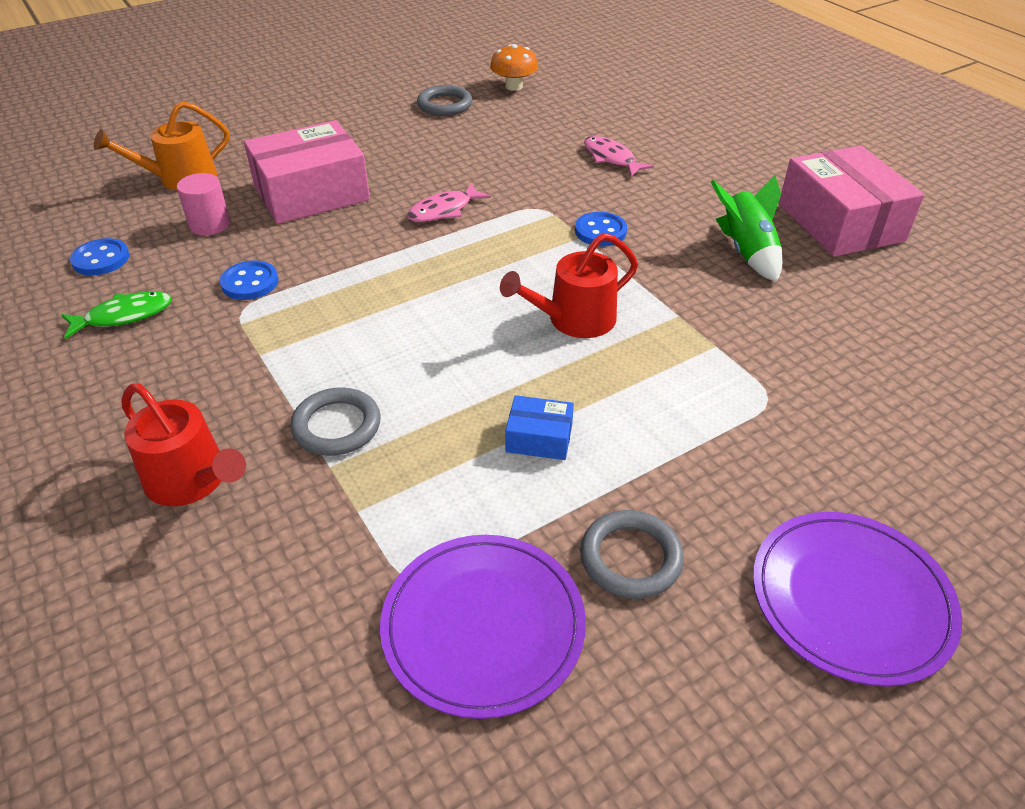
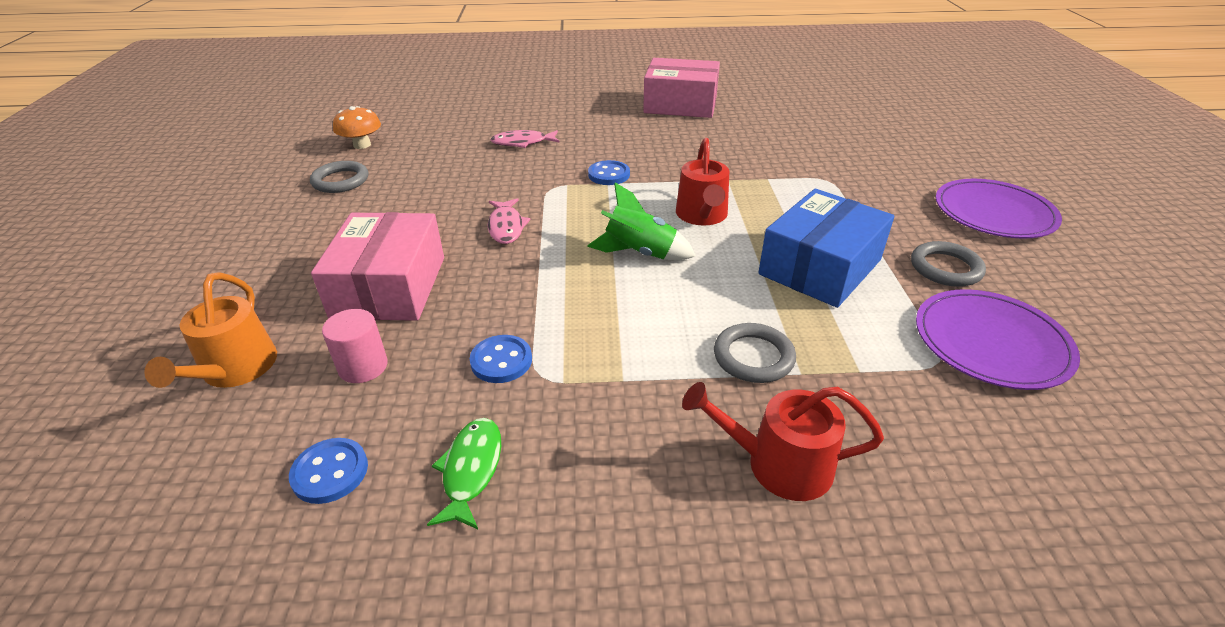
camera: 60 degrees left, 5 degrees down
red watering can [121,384,246,506] -> red watering can turned 150 degrees counterclockwise [682,382,884,501]
blue box [505,395,574,460] -> blue box [758,189,894,308], size x2.22
green rocket [711,175,782,282] -> green rocket moved to [587,183,696,260]

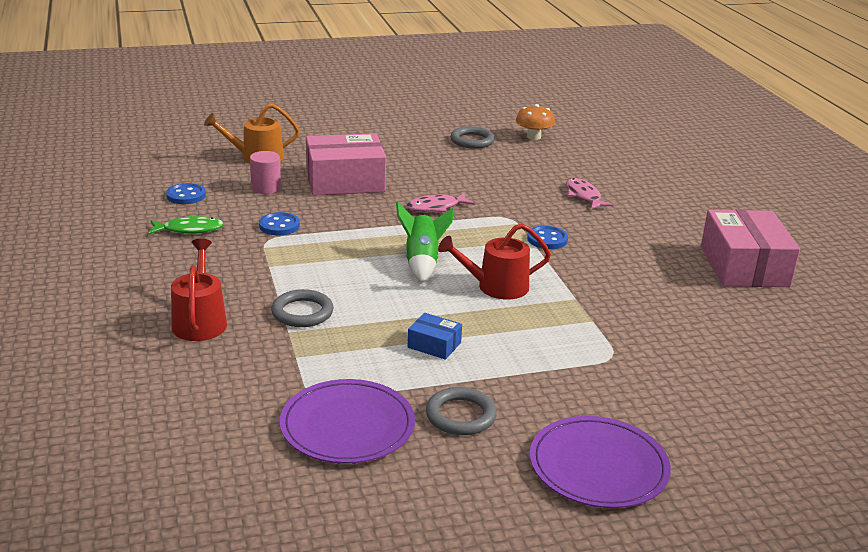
camera: 75 degrees right, 10 degrees down
blue box [758,189,894,308] -> blue box [408,313,462,360], size x0.45

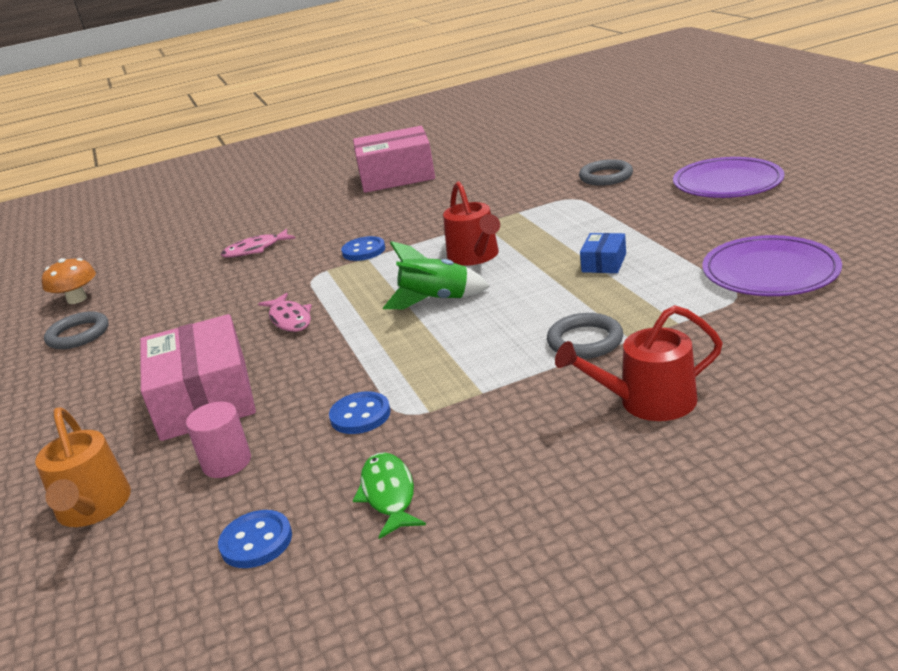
camera: 90 degrees left, 0 degrees up
grey ring [426,387,497,435] -> grey ring moved to [579,159,633,186]

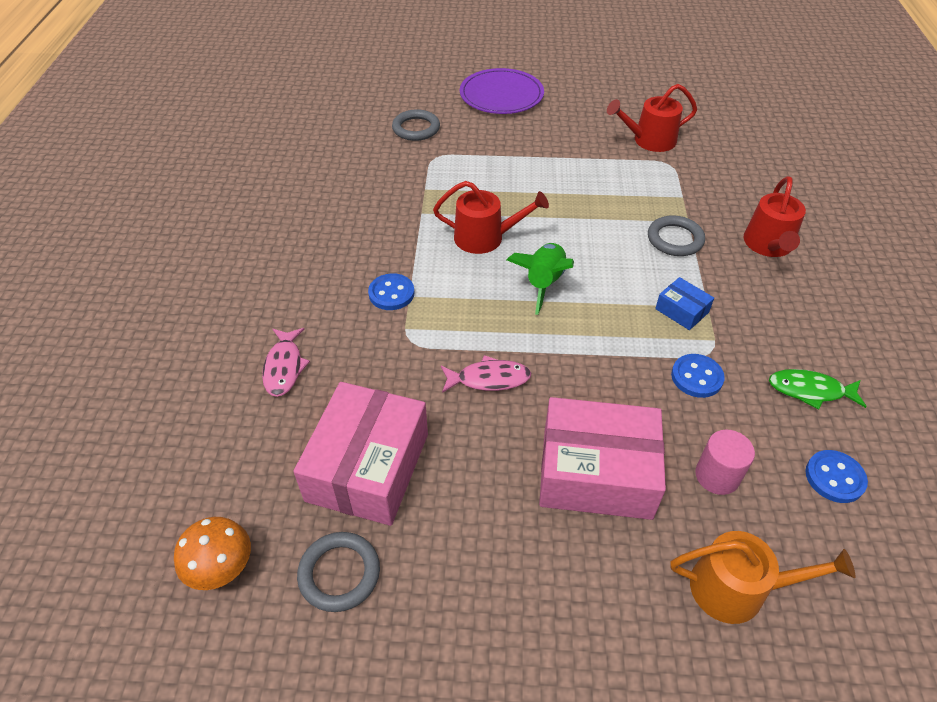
camera: 70 degrees left, 20 degrees up
pink box [353,126,435,193] -> pink box moved to [294,382,428,526]
blue box [580,233,626,273] -> blue box moved to [655,277,714,330]
purple plate [702,235,842,296] -> red watering can [607,84,697,152]

